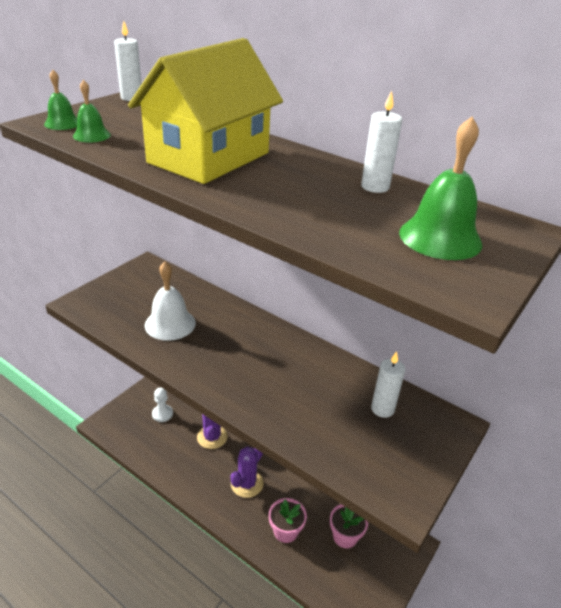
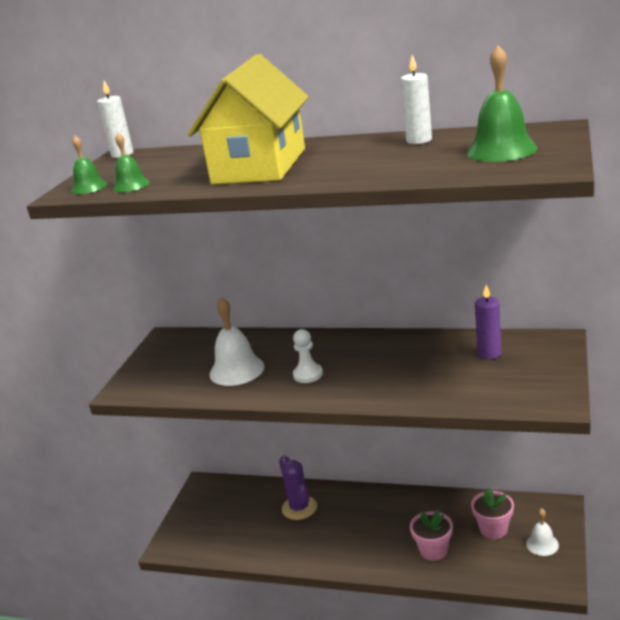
camera: 15 degrees left, 10 degrees down
white pawn [152,387,173,422] -> white pawn moved to [293,329,323,383]
purple cactus [231,447,264,498] -> none
white candle [371,351,405,418] -> purple candle [475,285,502,359]
none -> white bell [526,508,559,556]

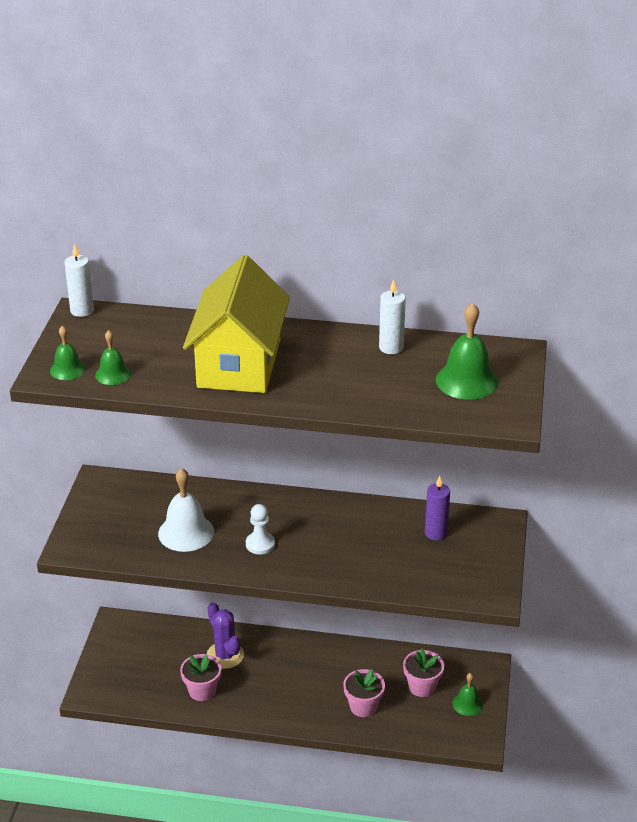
camera: 10 degrees left, 10 degrees up
white bell [526,508,559,556] -> green bell [452,673,483,716]
none -> pink flower pot [180,654,222,701]

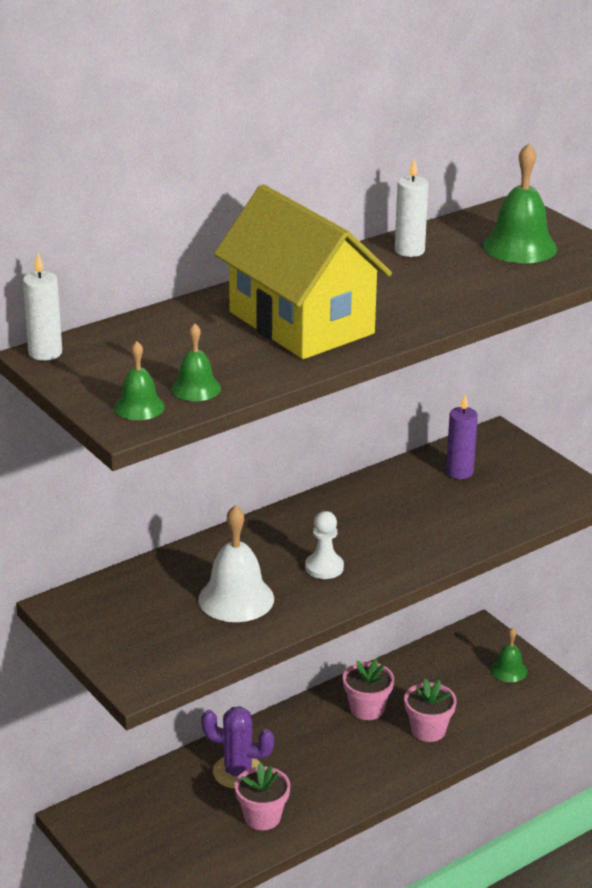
camera: 45 degrees left, 5 degrees down
pink flower pot [403,649,444,697] -> pink flower pot moved to [343,659,394,720]

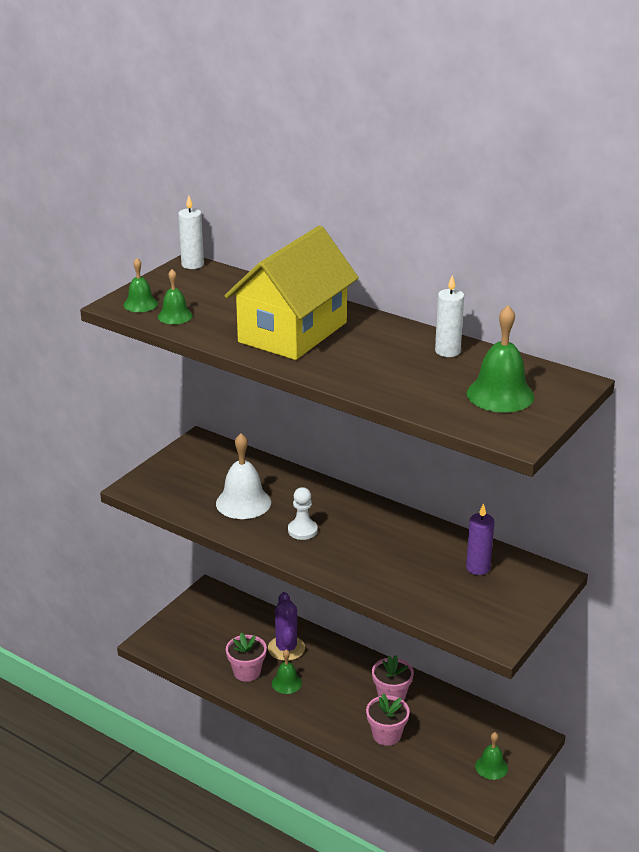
camera: 70 degrees right, 0 degrees up
none -> green bell [272,649,302,694]

